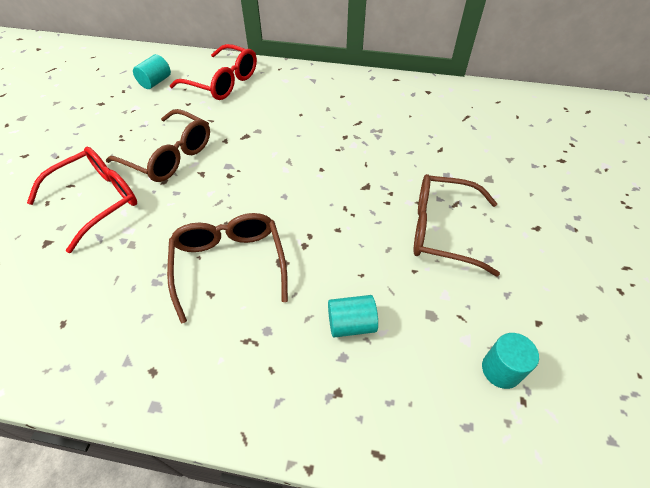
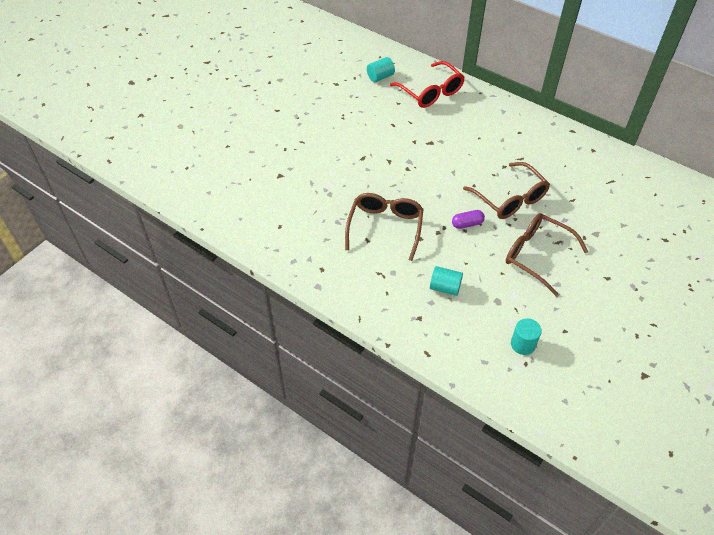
camera: 25 degrees right, 0 degrees up
red glasses [27,147,137,253] -> none
brown glasses [106,109,210,182] -> brown glasses moved to [463,162,550,219]
none -> purple capsule [452,210,485,229]

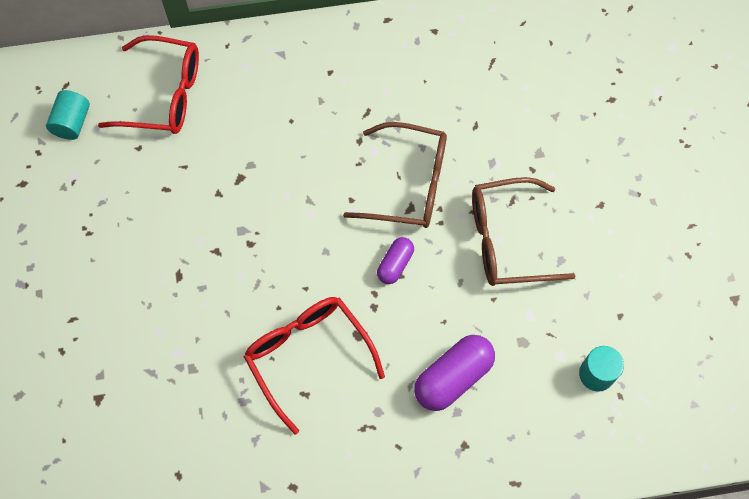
camera: 45 degrees left, 15 degrees up
brown glasses [345,193,424,261] -> red glasses [244,297,385,434]
turquoise cylinder [430,266,463,296] -> purple capsule [414,335,495,411]

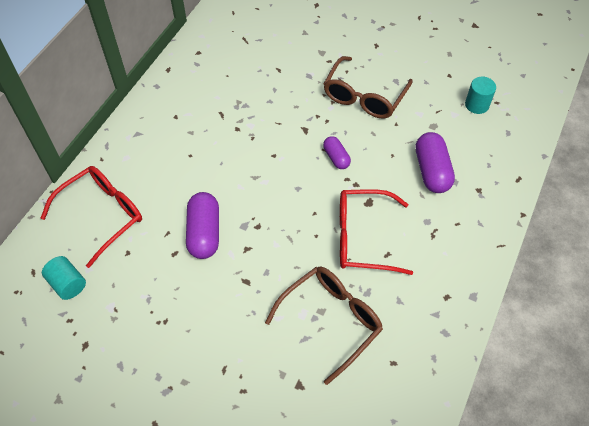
camera: 55 degrees left, 10 degrees down
brown glasses [343,122,447,228] -> brown glasses moved to [265,266,383,385]
none -> purple capsule [186,192,219,259]

